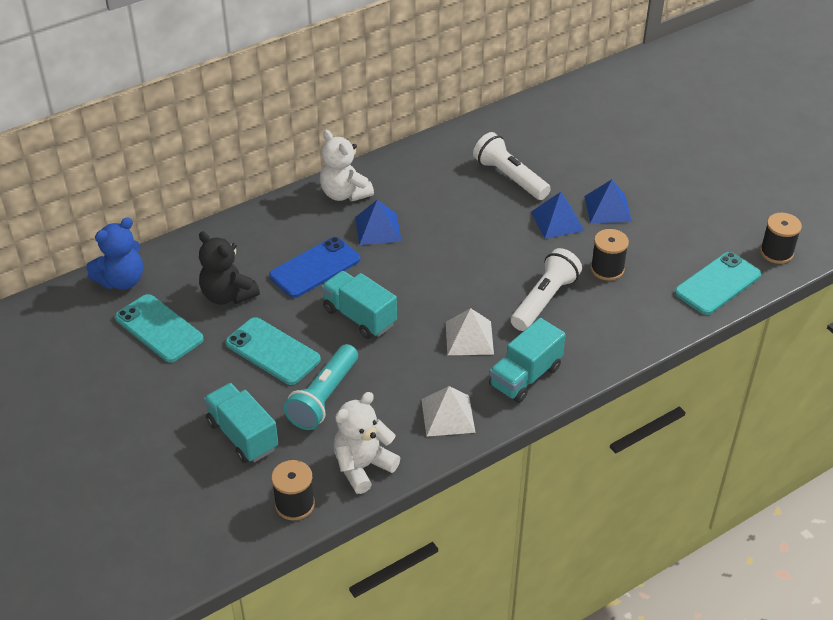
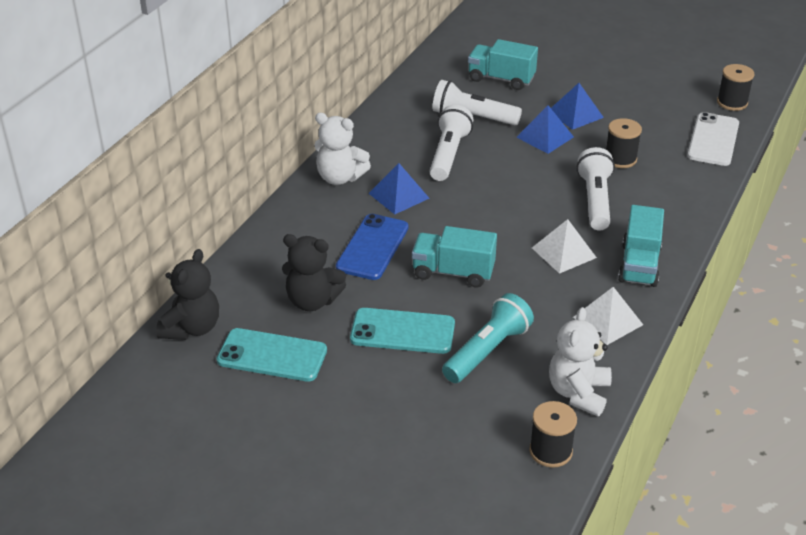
camera: 30 degrees left, 5 degrees down
blue teddy bear [86,217,143,290] -> black teddy bear [156,249,219,340]
turquoise truck [204,383,278,463] -> turquoise truck moved to [468,39,538,90]
turquoise flashlight [284,344,358,430] -> turquoise flashlight turned 135 degrees counterclockwise [442,293,534,383]
turquoise phone [675,252,761,315] -> white phone [687,112,739,166]
none -> white flashlight [430,105,473,181]

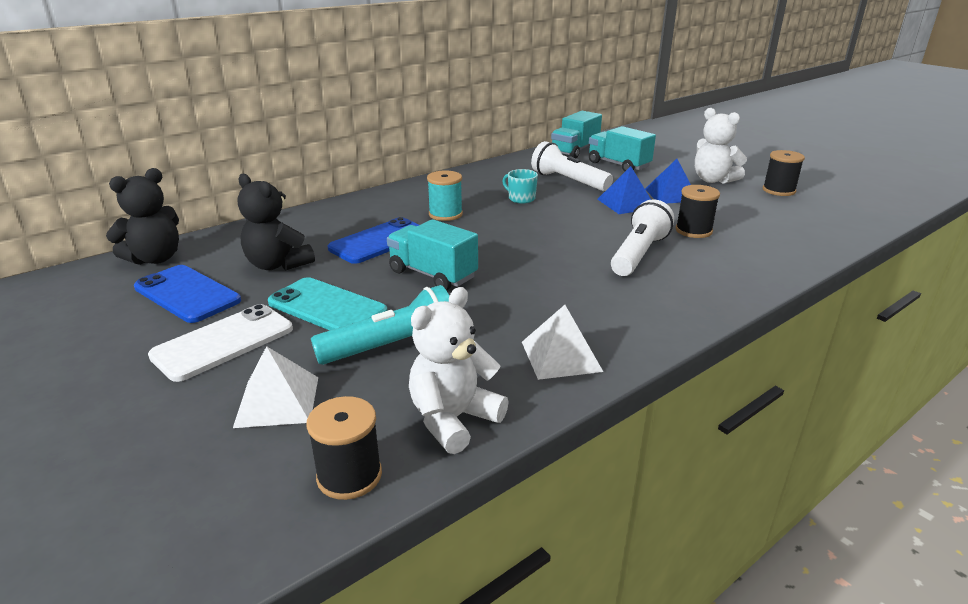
camera: 25 degrees right, 10 degrees down
turquoise phone [216,328,327,381] -> blue phone [134,265,241,323]
white teddy bear [314,113,371,185] -> white teddy bear moved to [695,108,747,184]
blue pyramid [368,163,429,215] -> turquoise spool [427,171,463,221]
white flashlight [430,105,473,181] -> turquoise mug [502,169,538,203]
white pyramid [532,219,597,274] -> white pyramid moved to [233,346,318,428]
turquoise truck [618,205,664,287] -> turquoise truck moved to [551,111,602,158]
white phone [687,112,739,166] -> white phone moved to [148,304,293,382]
black spool [717,64,755,111] -> black spool moved to [763,150,805,196]

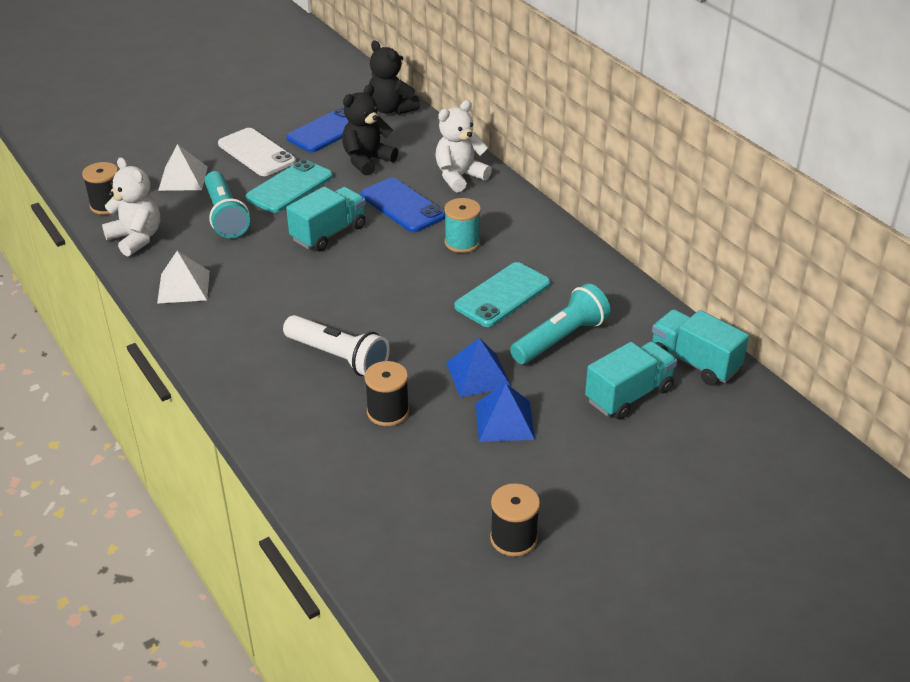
camera: 95 degrees right, 10 degrees up
turquoise mug [502,169,538,203] -> turquoise phone [454,262,550,327]
white flashlight [531,141,613,191] -> turquoise flashlight [510,283,611,364]
white teddy bear [695,108,747,184] -> white teddy bear moved to [435,100,492,192]

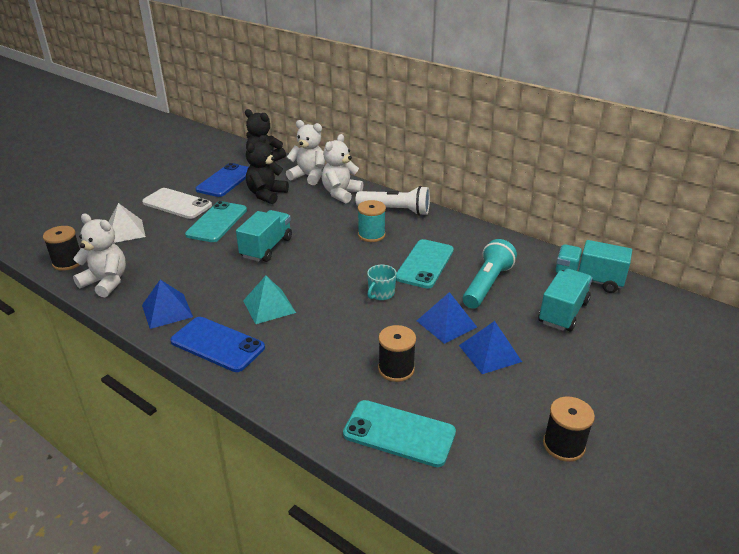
camera: 20 degrees left, 5 degrees down
white pyramid [157,251,210,304] -> blue pyramid [142,280,193,329]
turquoise flashlight [204,171,250,238] -> none
white flashlight [283,315,390,376] -> white flashlight moved to [356,186,430,216]
blue phone [361,178,445,232] -> blue phone moved to [170,317,265,372]
none -> turquoise pyramid [243,276,296,324]
none -> white teddy bear [286,120,325,185]
none -> turquoise phone [343,400,456,467]
none -> turquoise mug [367,265,397,300]

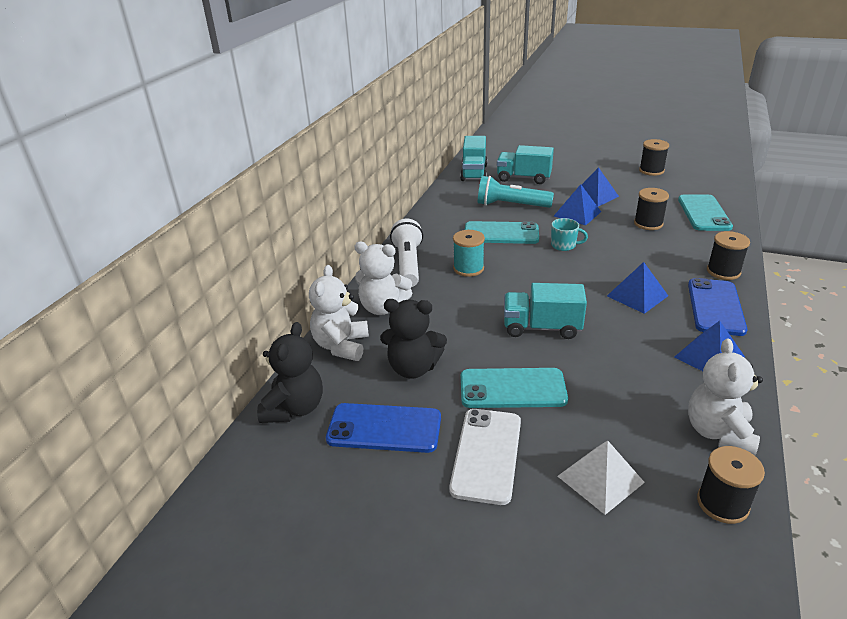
camera: 105 degrees left, 0 degrees up
turquoise pyramid [243,276,296,324] -> blue pyramid [607,262,668,314]
none -> black spool [707,231,750,280]

